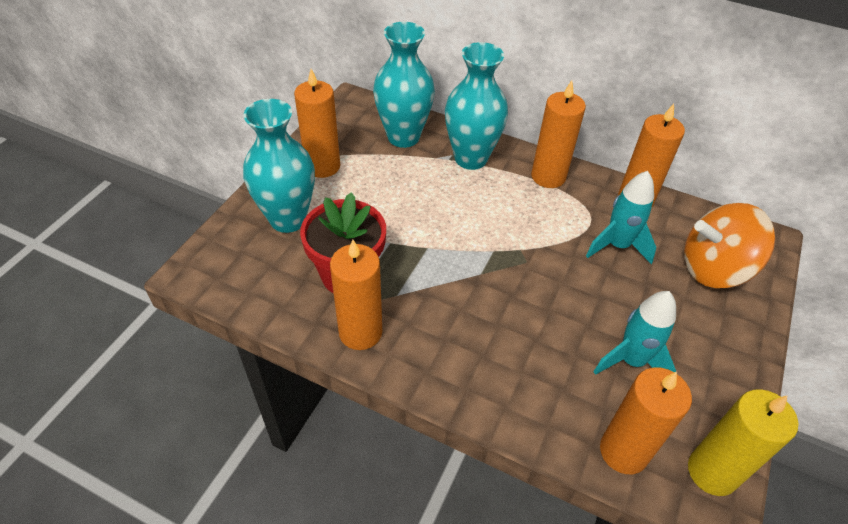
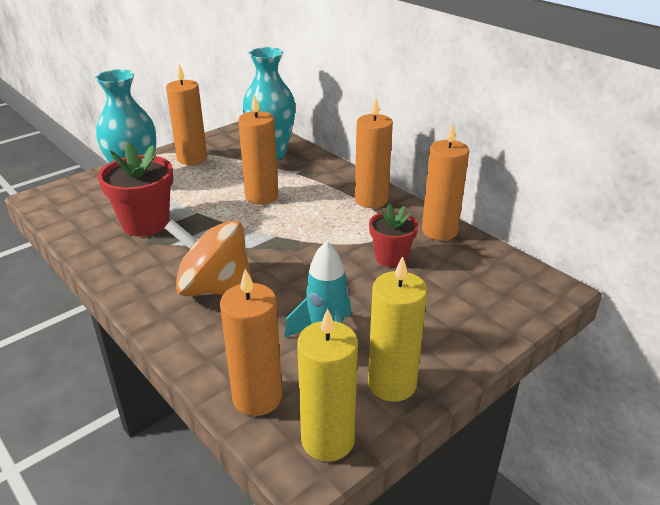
camera: 25 degrees right, 15 degrees down
orange candle [330,240,382,350] -> orange candle moved to [238,94,278,205]
turquoise vase [445,42,508,170] -> none
turquoise rocket [586,171,657,264] -> red flower pot [369,204,418,267]
orange spinning top [684,203,775,288] -> orange spinning top moved to [165,220,252,296]
none -> yellow candle [368,256,428,402]

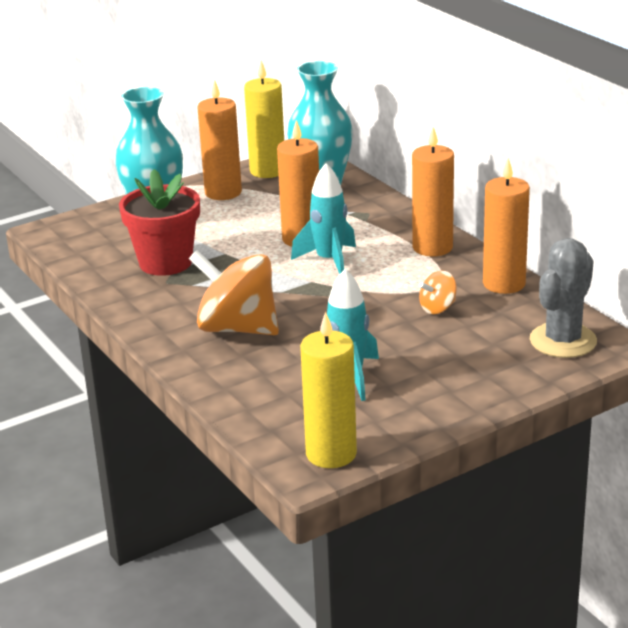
camera: 10 degrees right, 5 degrees down
orange candle [220,269,282,416] -> none
yellow candle [368,256,428,402] -> yellow candle moved to [244,60,284,178]
red flower pot [369,204,418,267] -> orange spinning top [419,271,457,314]
none -> turquoise rocket [291,163,356,274]
none -> grey cactus [530,238,597,358]

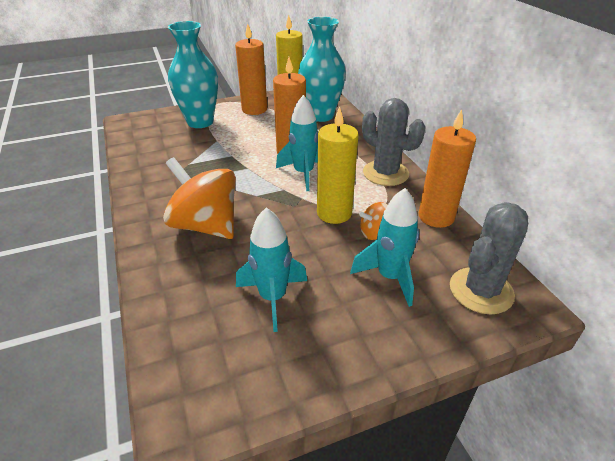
camera: 10 degrees right, 10 degrees up
red flower pot [119,169,200,276] -> none
yellow candle [300,312,357,468] -> yellow candle moved to [317,106,359,224]
orange candle [412,127,454,256] -> grey cactus [362,98,425,186]
none -> turquoise rocket [350,188,419,307]

